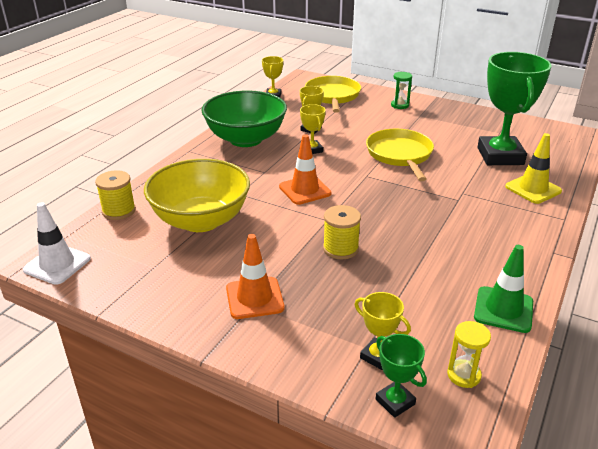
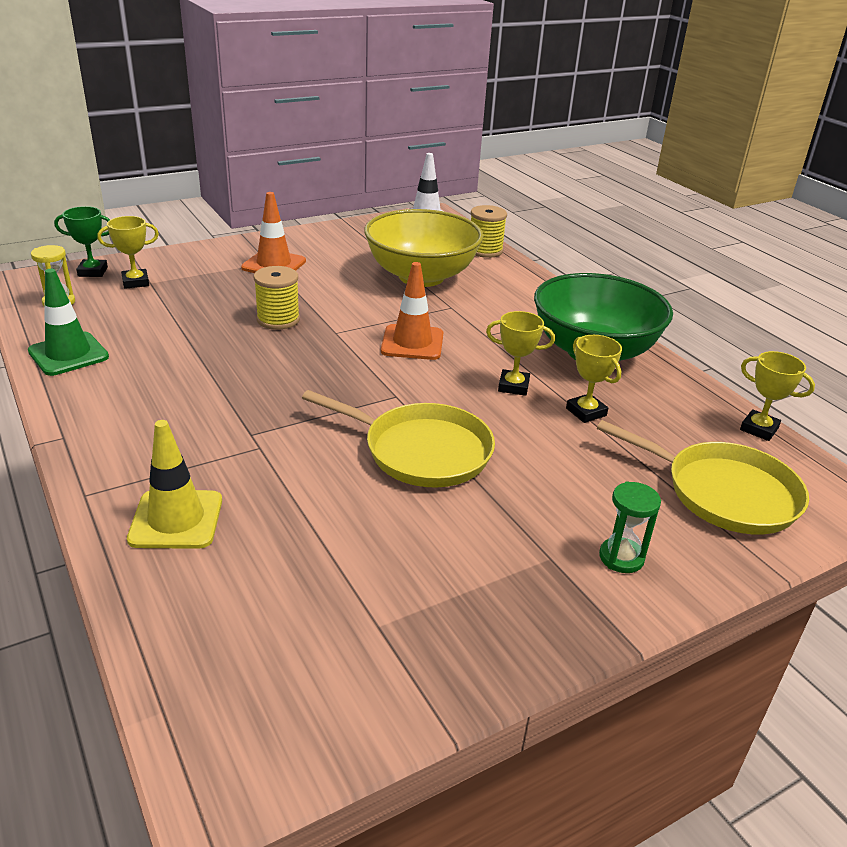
camera: 120 degrees right, 0 degrees up
green trophy [477,52,551,165] -> none

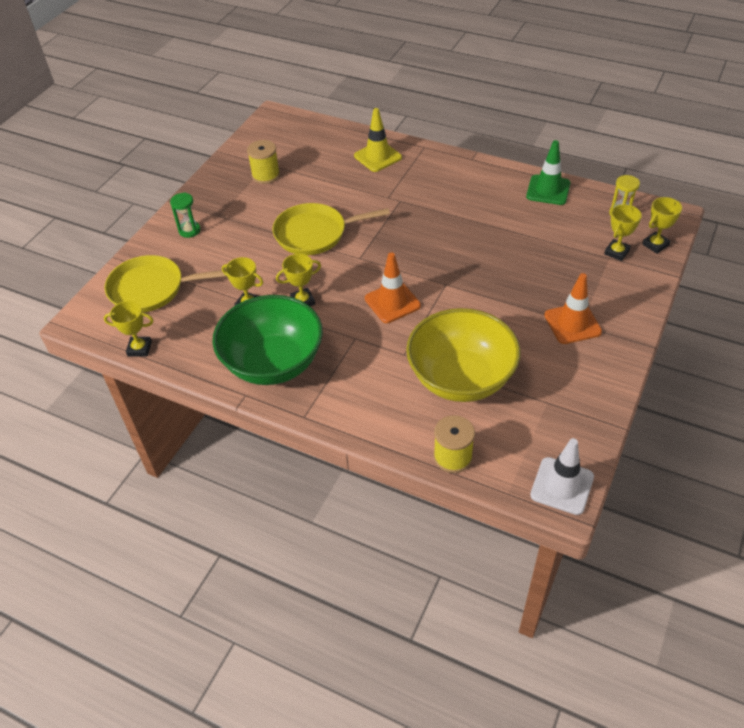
camera: 150 degrees right, 15 degrees up
green trophy [54,206,110,277] -> yellow trophy [642,197,682,254]
yellow spool [254,266,300,330] -> yellow spool moved to [247,140,280,184]

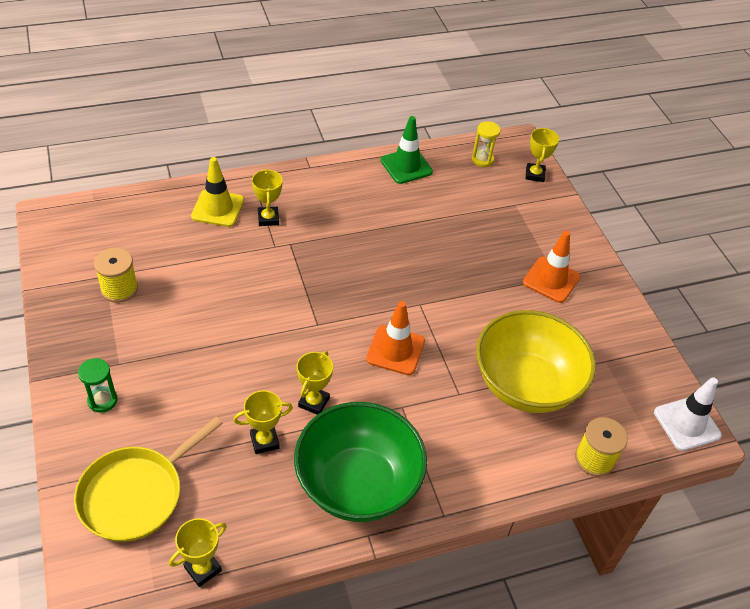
camera: 50 degrees left, 0 degrees up
yellow pan [273,203,390,255] -> none
yellow trophy [604,205,642,261] -> yellow trophy moved to [252,169,283,226]

